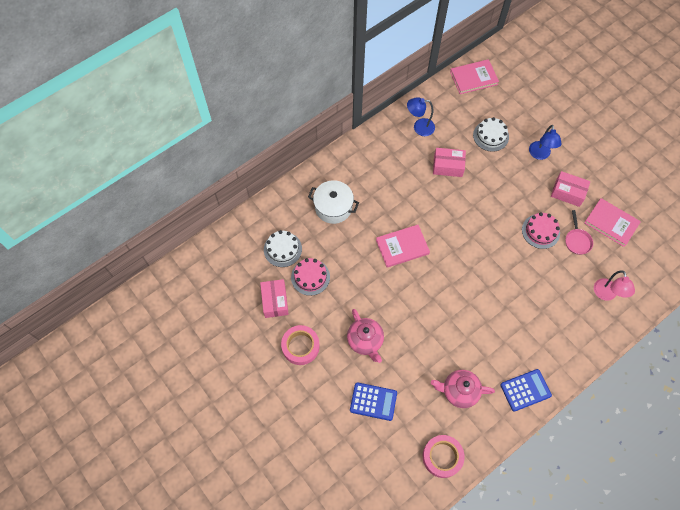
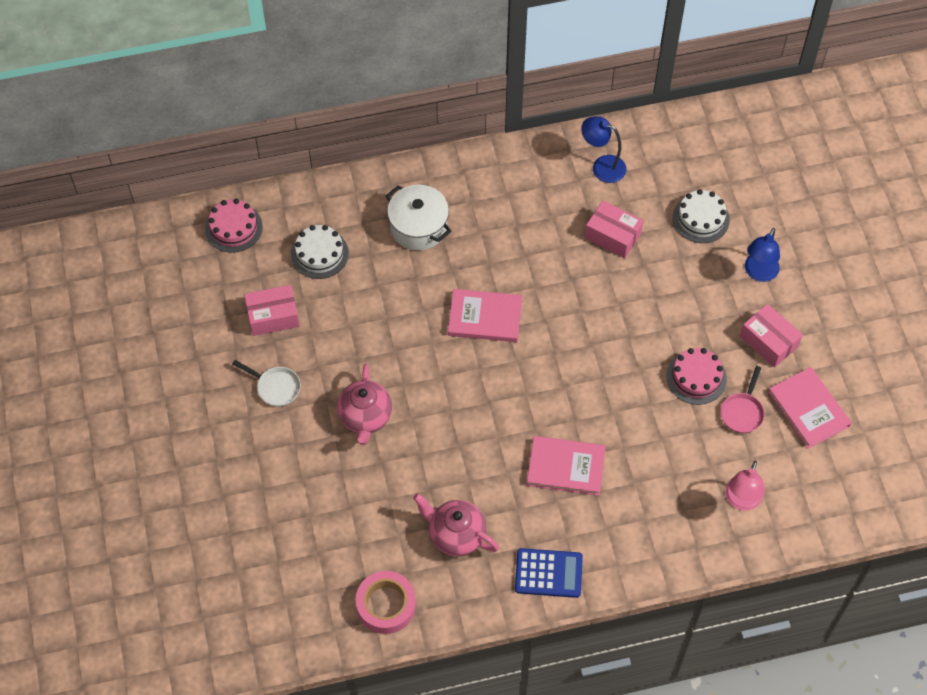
camera: 25 degrees right, 5 degrees down
pink box [260,279,289,318] -> pink box turned 60 degrees clockwise [244,285,300,336]
pink tape [281,325,320,365] -> white pan [232,360,301,407]
pink cake [291,258,330,296] -> pink cake moved to [205,199,263,253]
blue calculator [350,382,397,421] -> none
pink book [450,59,499,94] -> pink book moved to [527,436,606,496]

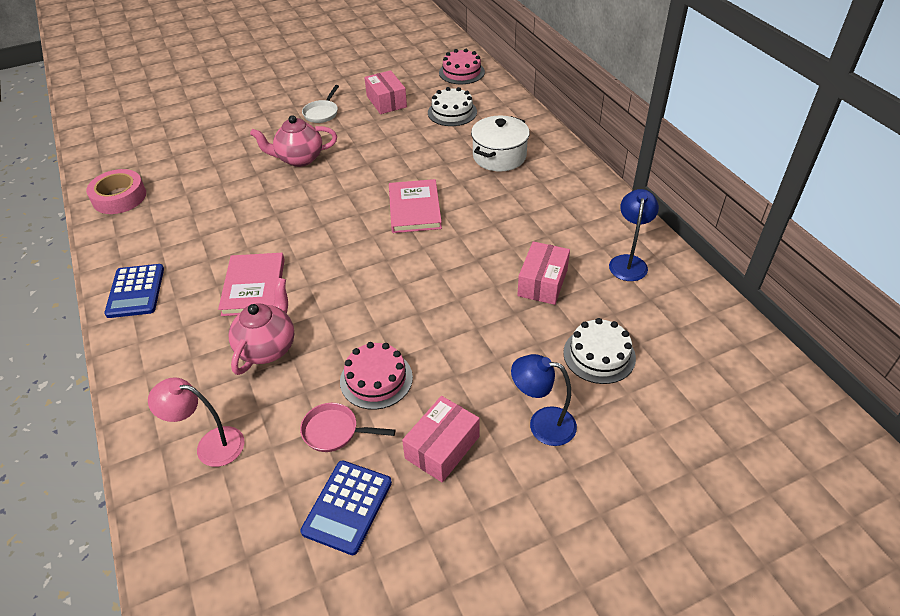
camera: 80 degrees right, 15 degrees down
pink teapot [413,493,499,556] -> pink teapot moved to [229,278,295,375]
pink book [768,367,851,449] -> blue calculator [300,460,392,555]

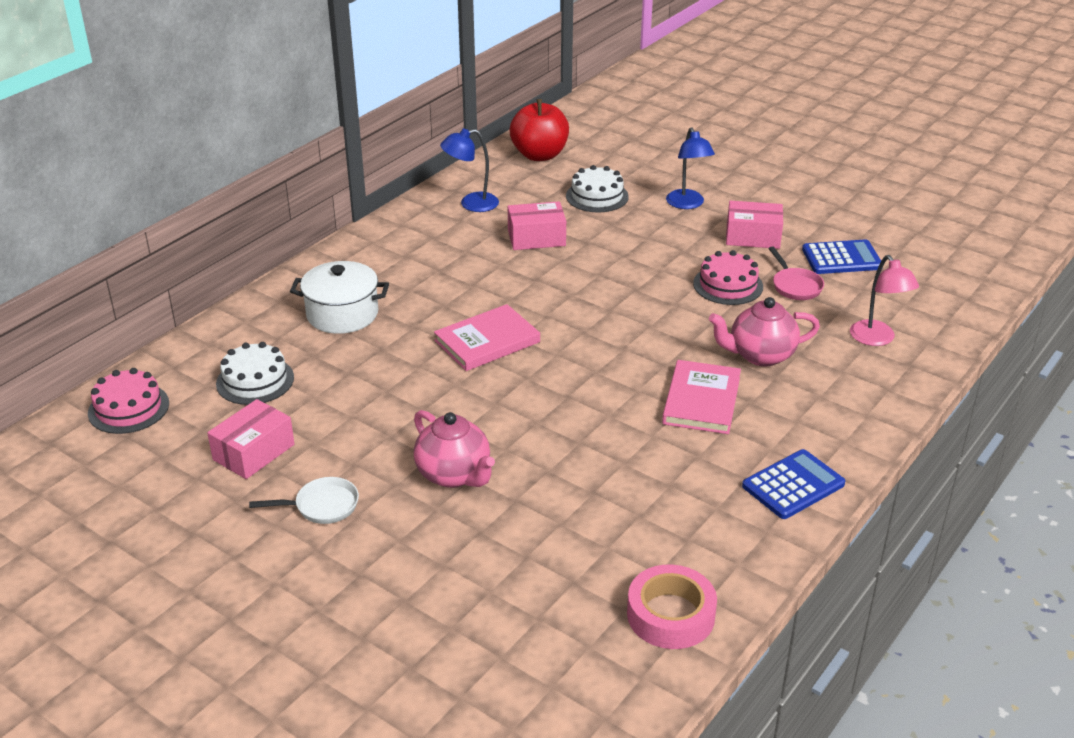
camera: 120 degrees left, 10 degrees down
pink book [218,253,285,316] -> pink book turned 45 degrees counterclockwise [662,360,741,434]
none -> red apple [510,99,569,161]

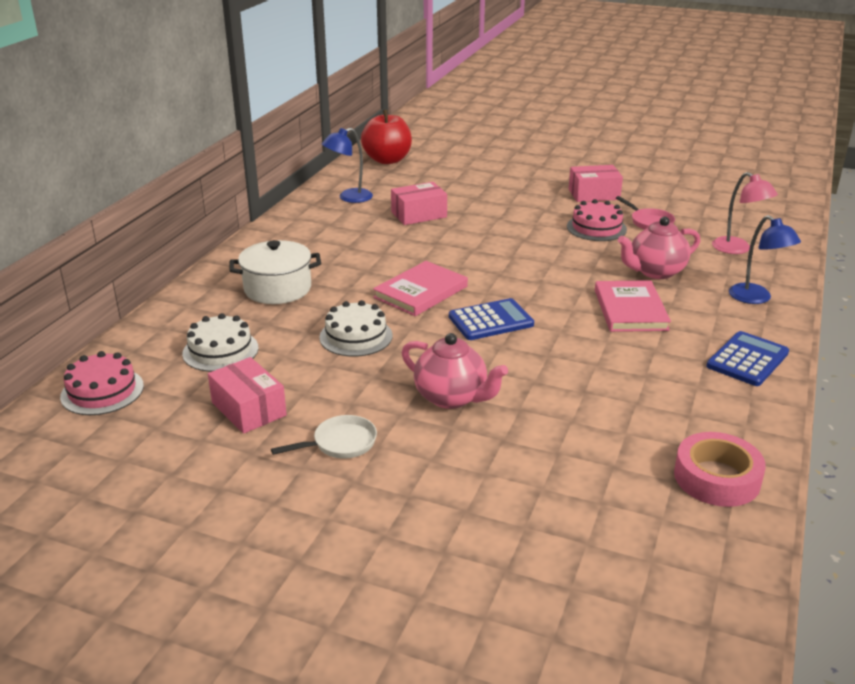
camera: 15 degrees left, 5 degrees down
pink box [207,399,295,479] -> pink box turned 60 degrees counterclockwise [208,357,287,434]
white cake [566,165,629,212] -> white cake moved to [319,300,393,357]
blue lamp [666,127,715,209] -> blue lamp moved to [729,215,801,304]
blue calculator [802,240,881,274] -> blue calculator moved to [449,298,534,340]

